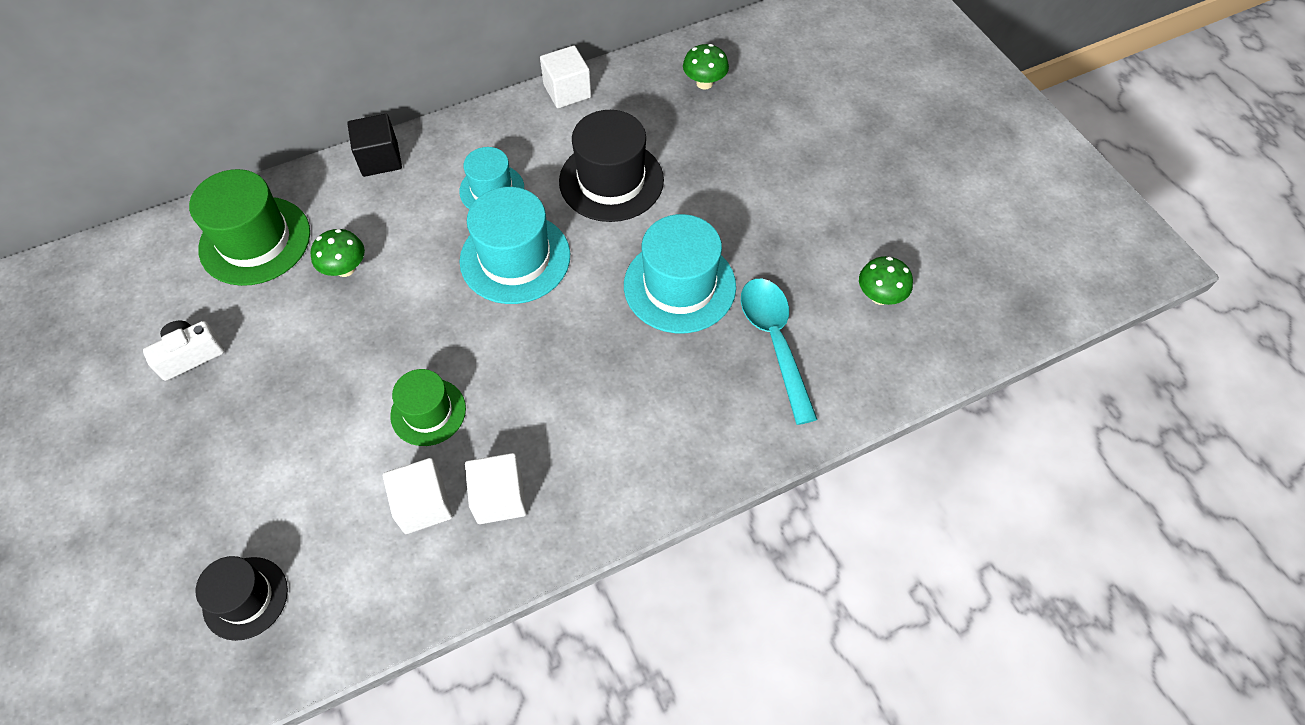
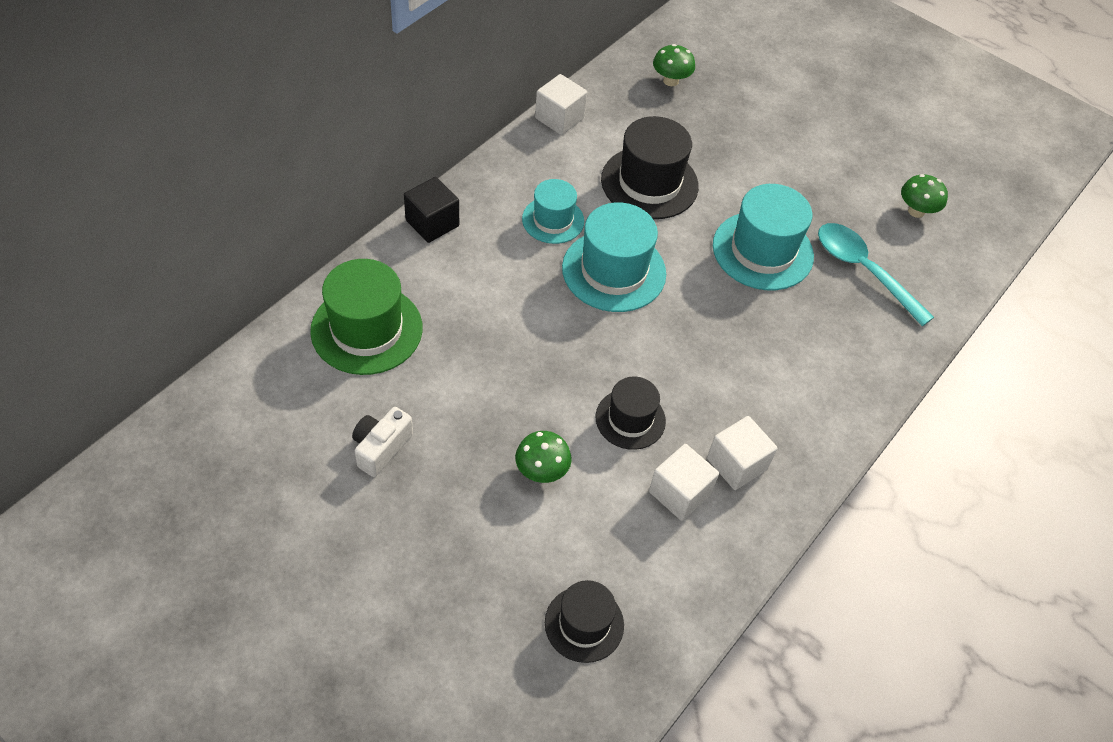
camera: 30 degrees left, 5 degrees down
green mushroom [310,229,365,277] -> green mushroom moved to [515,431,572,483]
green hat [390,369,466,446] -> black hat [595,376,666,450]

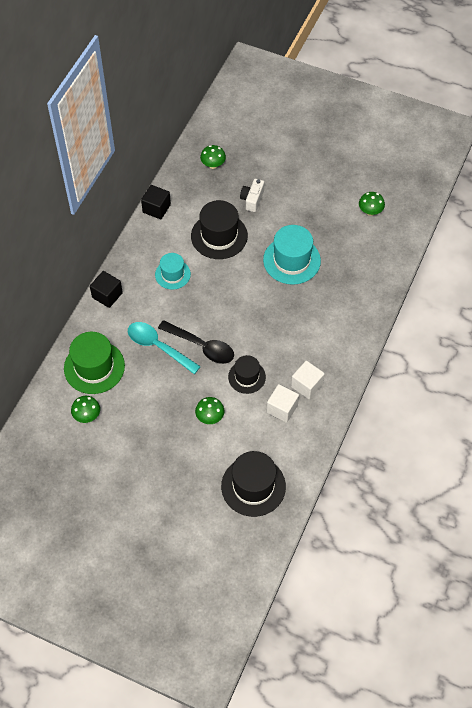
camera: 10 degrees left, 5 degrees up
white camera [352,407,413,477] -> white camera moved to [240,179,264,212]
white cube [535,74,587,135] -> black cube [141,185,171,219]
black hat [545,580,624,663] -> black hat [221,451,286,517], size x1.63
turquoise hat [562,202,666,312] -> none
turquoise spoon [818,223,934,326] -> turquoise spoon moved to [128,322,201,374]
none -> green mushroom [71,396,100,423]
none -> black spoon [158,320,234,364]

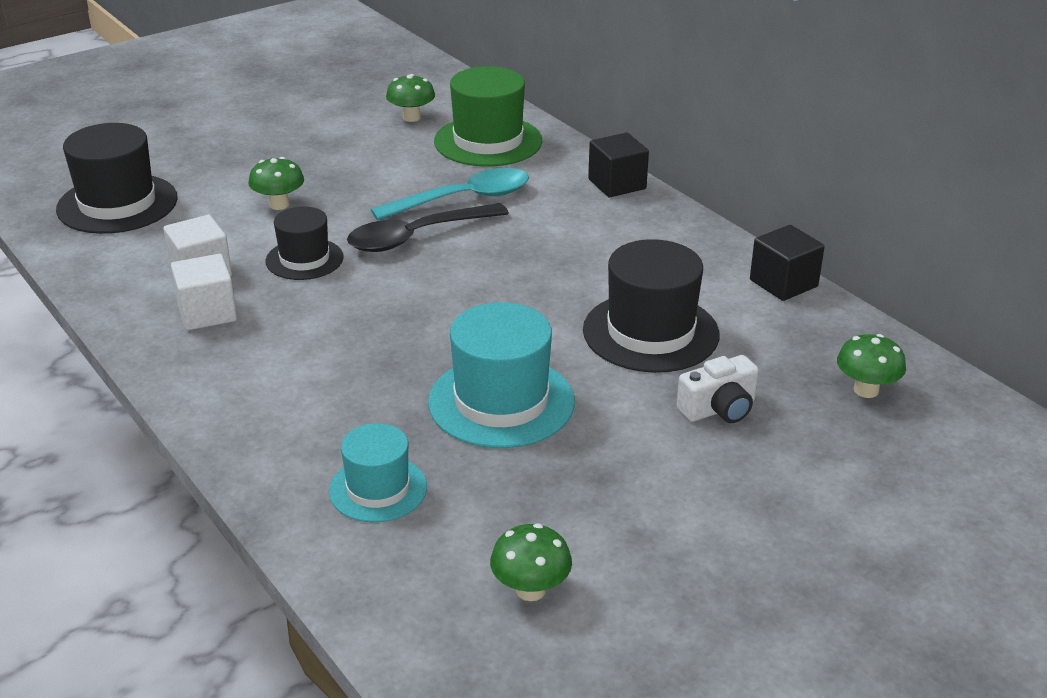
camera: 120 degrees right, 25 degrees down
turquoise hat [155,253,191,290] -> turquoise hat moved to [329,423,427,522]
white camera [240,179,264,212] -> white camera turned 105 degrees clockwise [676,355,759,423]

